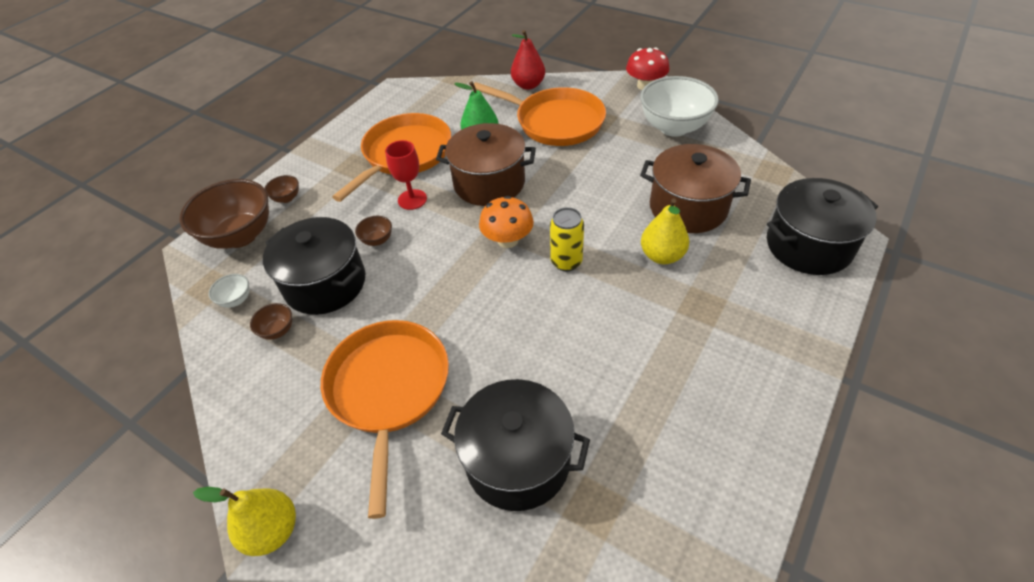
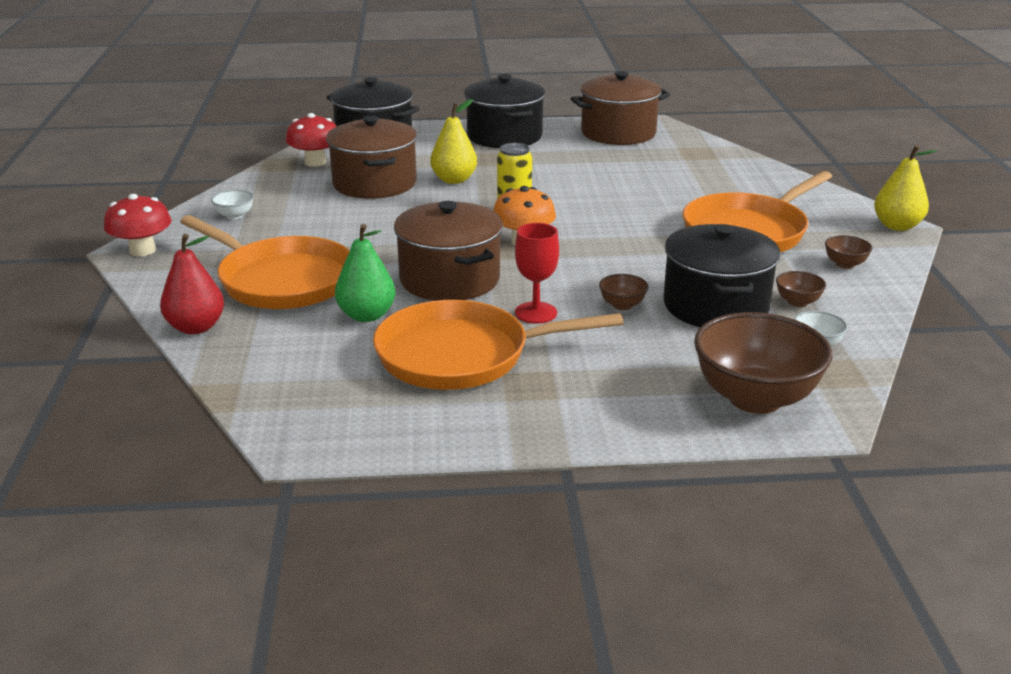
camera: 130 degrees left, 20 degrees down
brown bowl [264,175,299,203] -> brown bowl moved to [825,235,872,269]
black pot [441,379,590,511] -> black pot moved to [464,74,545,148]
orange pan [472,82,606,146] -> orange pan turned 135 degrees clockwise [180,215,350,309]
white bowl [640,76,719,137] -> white bowl [211,190,254,219], size x0.43
none -> red mushroom [286,113,337,167]
none -> brown pot [571,71,670,145]

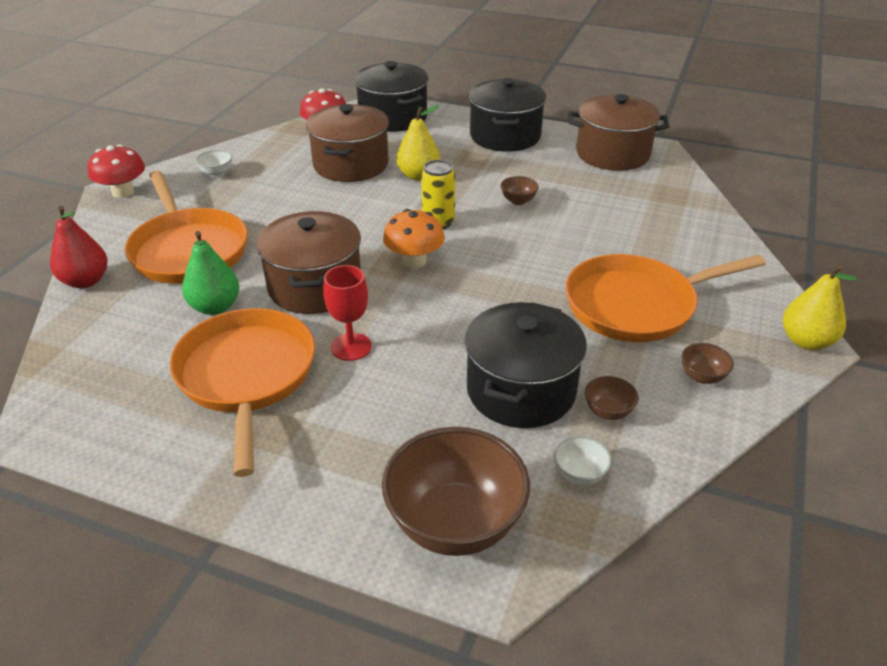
camera: 25 degrees right, 10 degrees up
orange pan [373,300,623,390] -> orange pan turned 60 degrees clockwise [170,308,315,477]
brown bowl [599,274,648,310] -> brown bowl moved to [501,176,539,205]

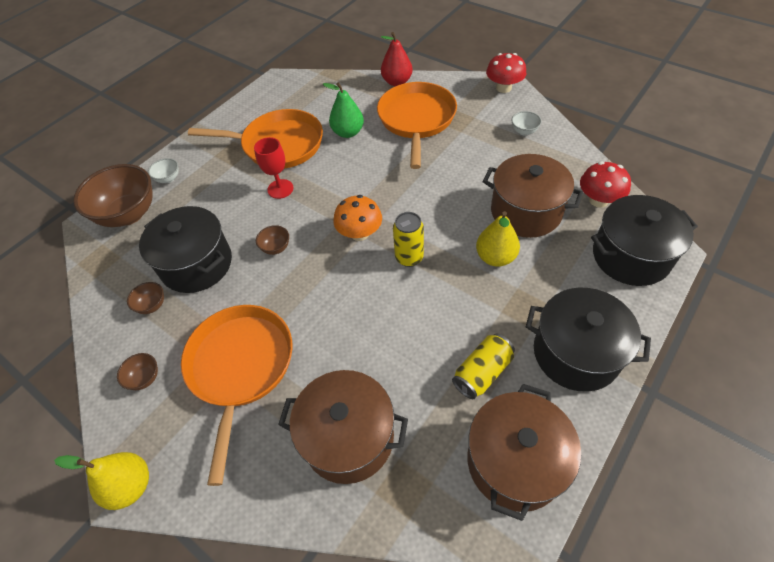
camera: 110 degrees right, 15 degrees up
orange pan [125,171,248,284] -> orange pan turned 105 degrees clockwise [377,82,457,169]
brown pot [257,211,361,314] -> brown pot moved to [278,370,408,484]
brown bowl [501,176,539,205] -> brown bowl moved to [256,225,289,255]
white bowl [553,436,612,485] -> white bowl moved to [148,158,179,183]
none -> yellow can [452,334,515,399]

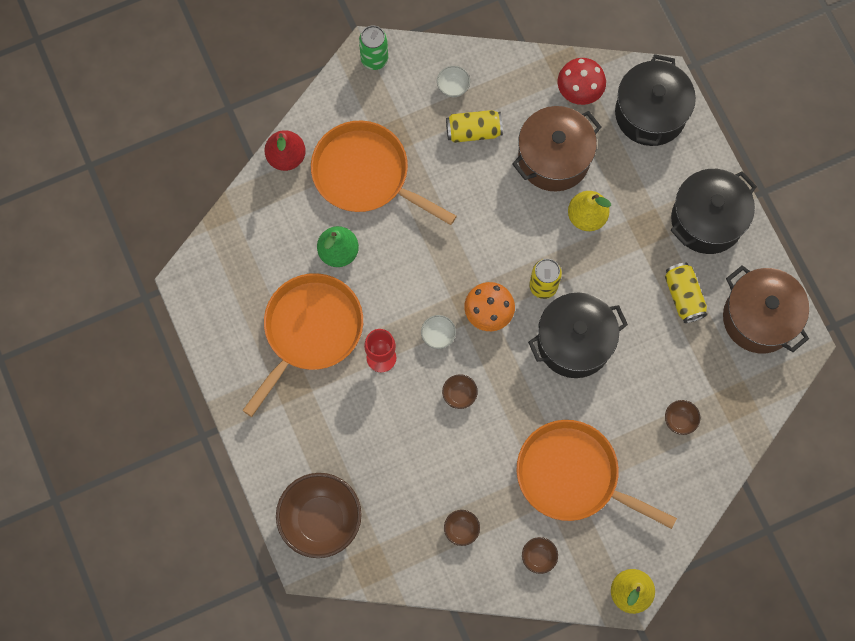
camera: 65 degrees left, 20 degrees up
black pot [139,206,232,293] -> black pot moved to [528,293,628,378]
white bowl [148,158,179,183] -> white bowl moved to [421,315,456,349]
brown pot [278,370,408,484] -> brown bowl [665,400,700,435]
red mushroom [486,53,526,93] -> green can [359,25,388,70]
none -> yellow can [446,110,503,143]

